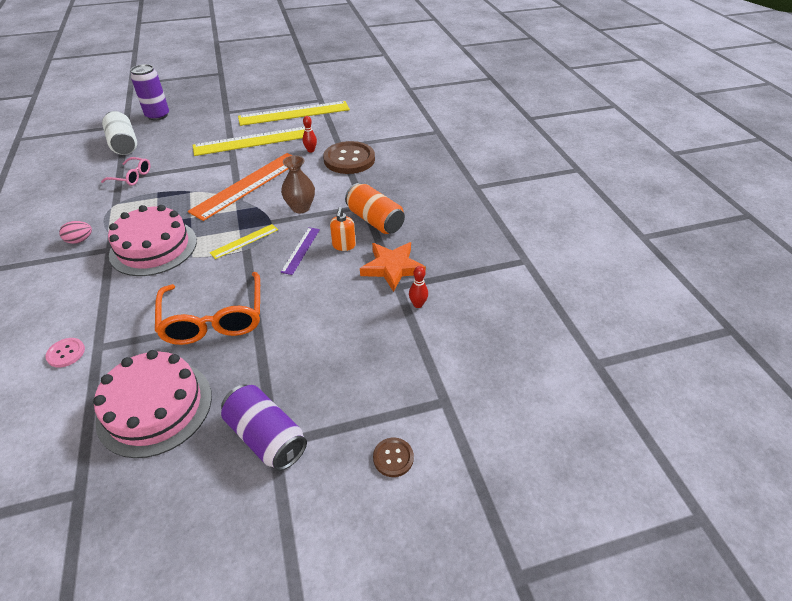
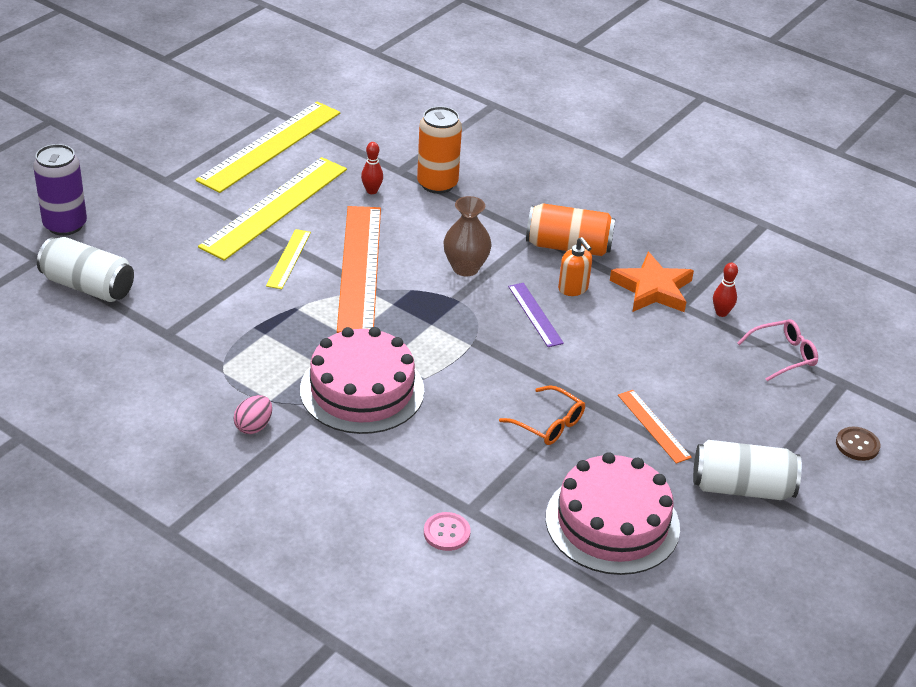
camera: 40 degrees left, 5 degrees down
pink glasses [101,157,150,186] -> pink glasses moved to [738,319,818,381]
orange glasses [155,272,260,345] -> orange glasses [499,385,585,445], size x0.53
yellow ruler [210,224,278,259] -> yellow ruler moved to [266,229,311,289]
purple can [221,384,307,471] -> white can [693,440,802,500]
brown button [323,141,375,174] -> orange can [417,106,462,194]
none -> orange ruler [618,390,692,464]

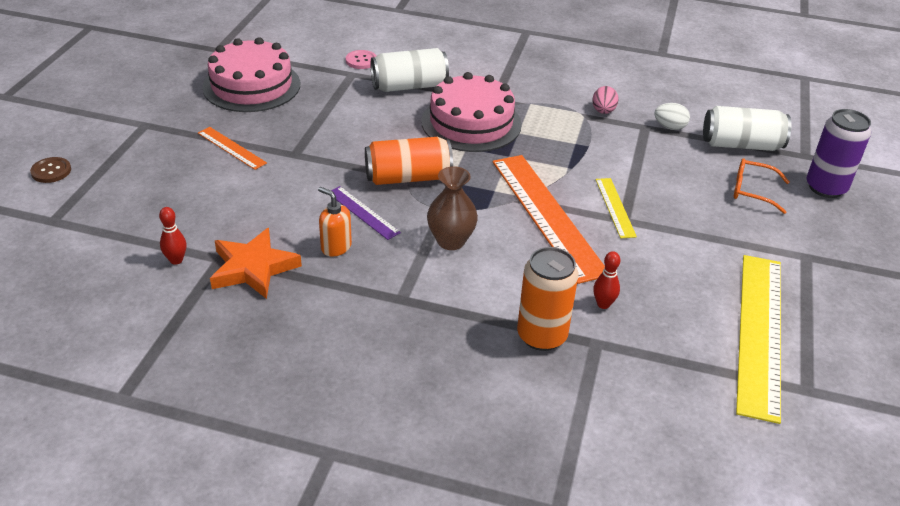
camera: 160 degrees right, 0 degrees up
yellow ruler [198,157,347,261] -> none
pink egg [234,395,272,434] -> pink egg moved to [592,86,619,114]
orange glasses [499,385,585,445] -> orange glasses moved to [733,158,789,214]
orange can [526,203,615,256] -> orange can moved to [365,137,453,185]
white can [693,440,802,500] -> white can moved to [371,48,449,92]
pink glasses [738,319,818,381] -> none
none -> white egg [654,103,690,130]

